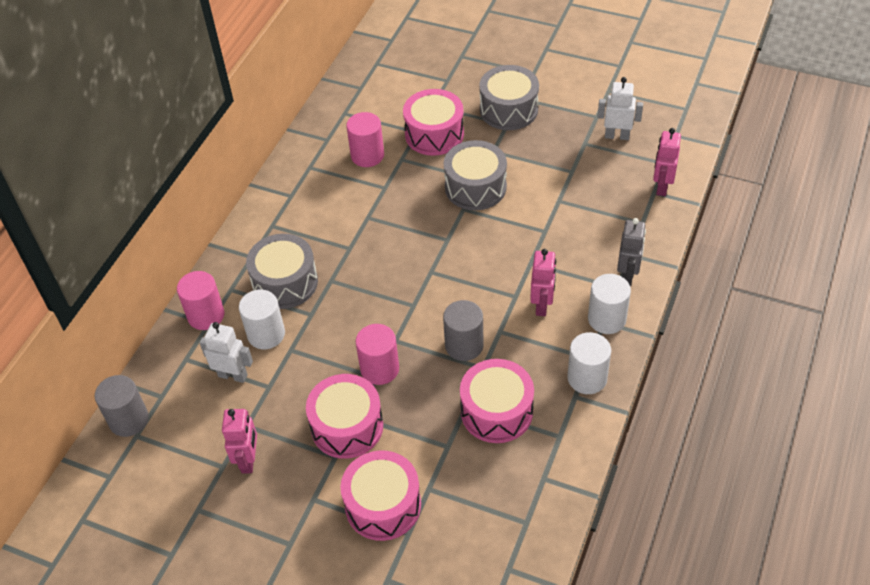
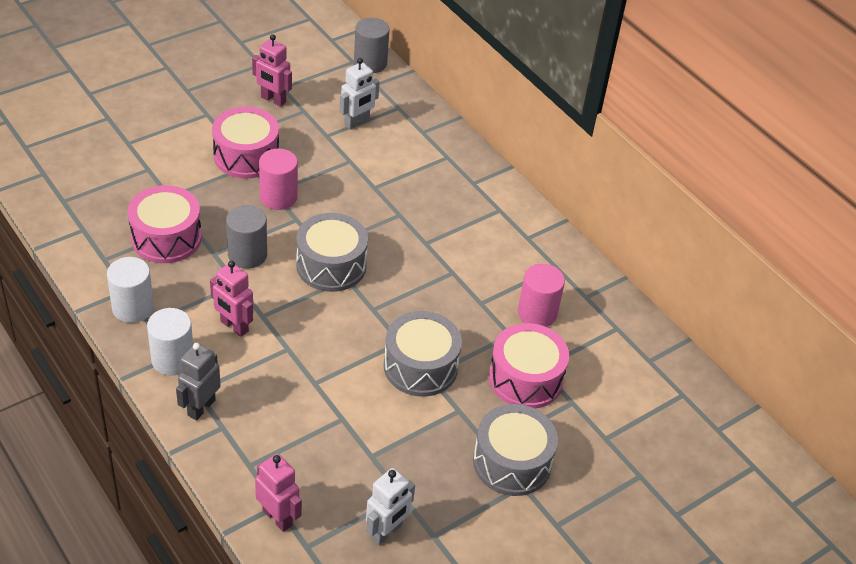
camera: 115 degrees right, 5 degrees down
pink cylinder [177,271,224,330] -> none
white cylinder [239,290,285,349] -> none
grey drum [246,234,318,309] -> grey drum moved to [296,213,368,292]
pink drum [340,450,421,541] -> none
grey robot [617,218,646,286] -> grey robot turned 75 degrees clockwise [176,343,221,420]

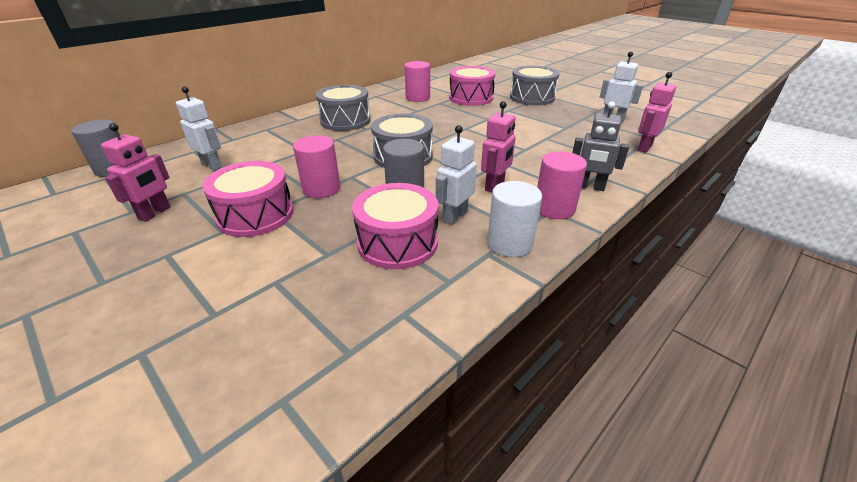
camera: 95 degrees left, 10 degrees down
white cylinder [147,308,193,376] -> pink cylinder [537,151,587,219]
grey drum [384,311,462,396] -> grey drum moved to [316,85,371,131]
none -> white robot [436,125,477,225]

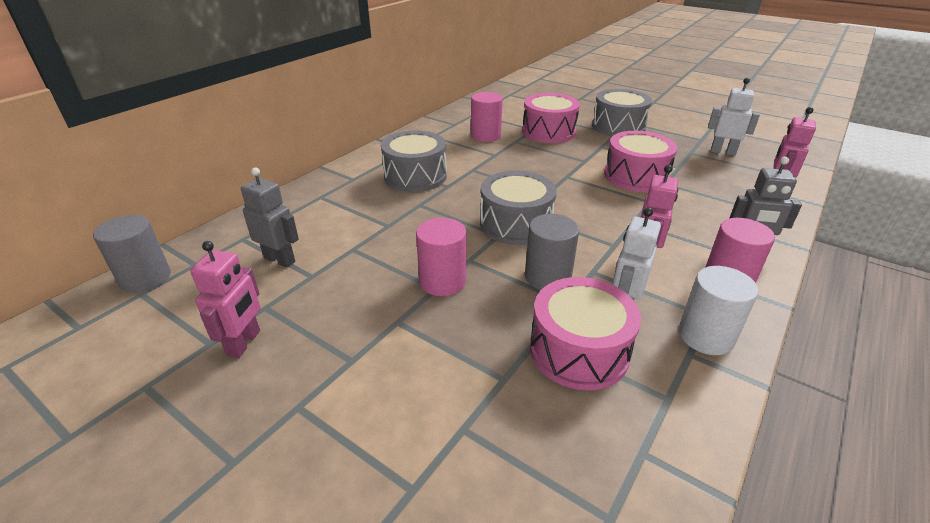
camera: 10 degrees left, 0 degrees up
white robot [176,86,222,171] -> grey robot [241,168,299,268]
pink drum [202,161,294,237] -> pink drum moved to [604,131,678,192]

